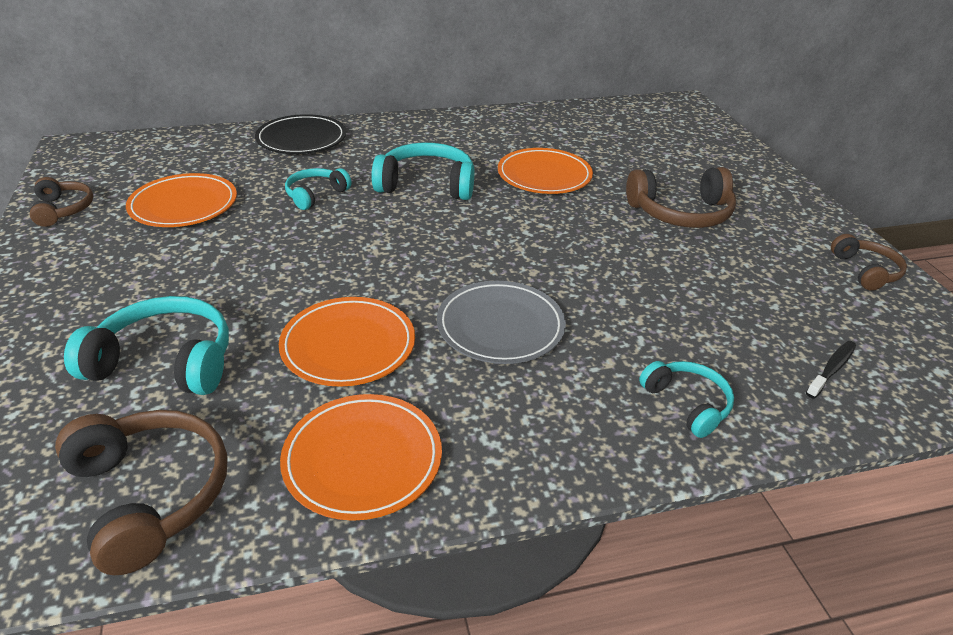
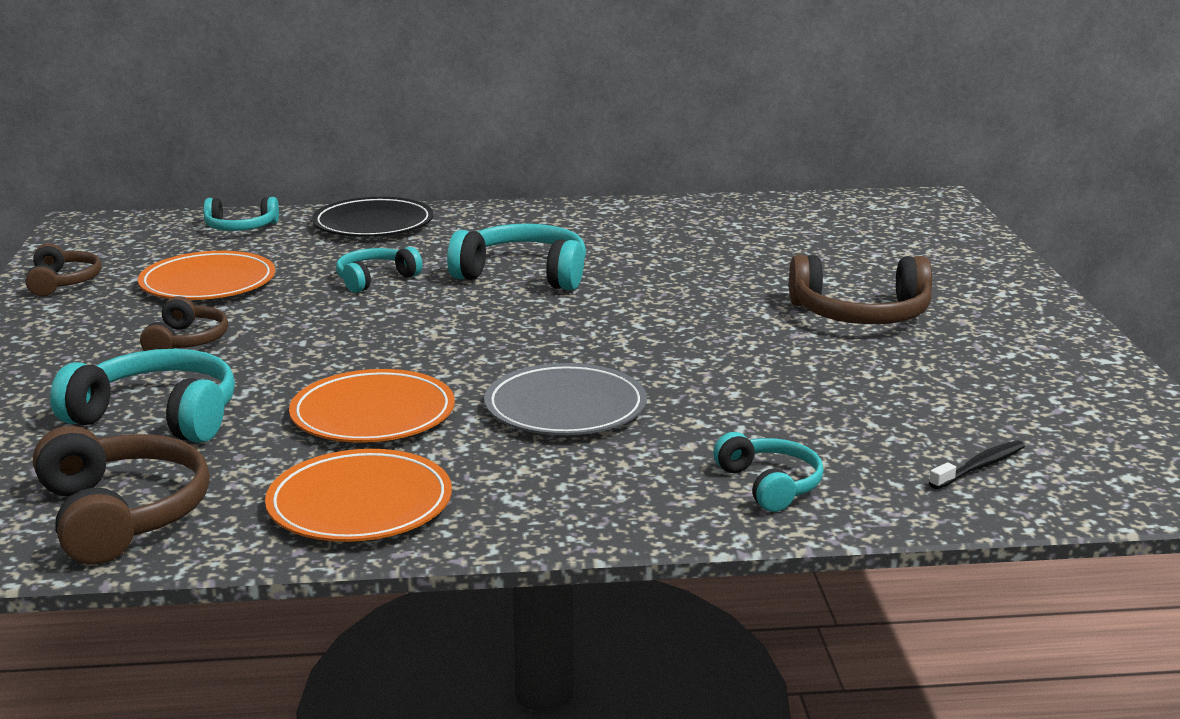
camera: 10 degrees right, 15 degrees down
orange plate [498,148,593,194] -> none
brown headphones [831,234,907,291] -> brown headphones moved to [140,296,228,351]
none -> turquoise headphones [204,197,279,231]

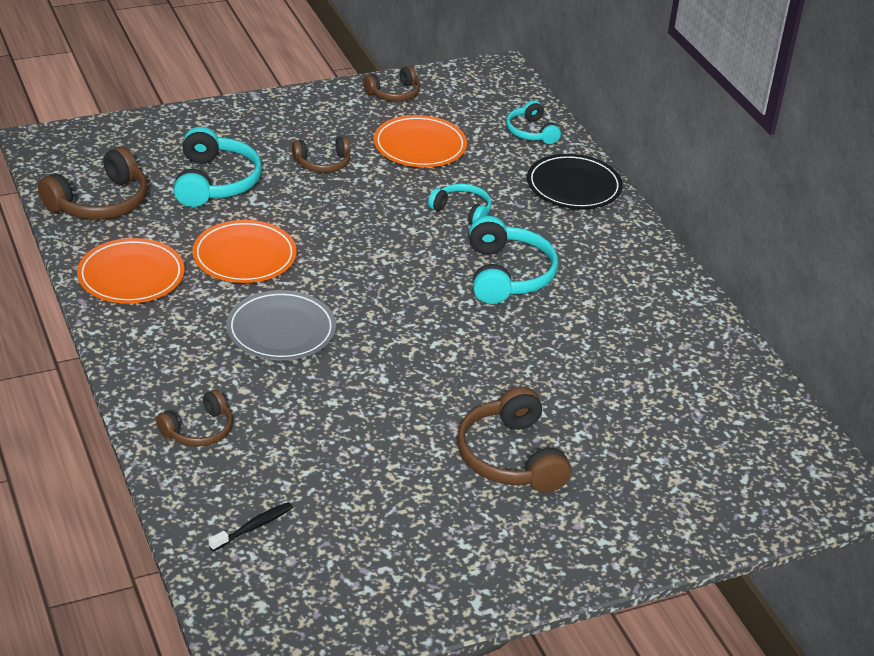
camera: 70 degrees right, 15 degrees up
turquoise headphones [713,432,824,512] -> brown headphones [156,389,233,447]
black toothbrush [929,440,1025,489] -> black toothbrush turned 75 degrees counterclockwise [209,502,293,551]

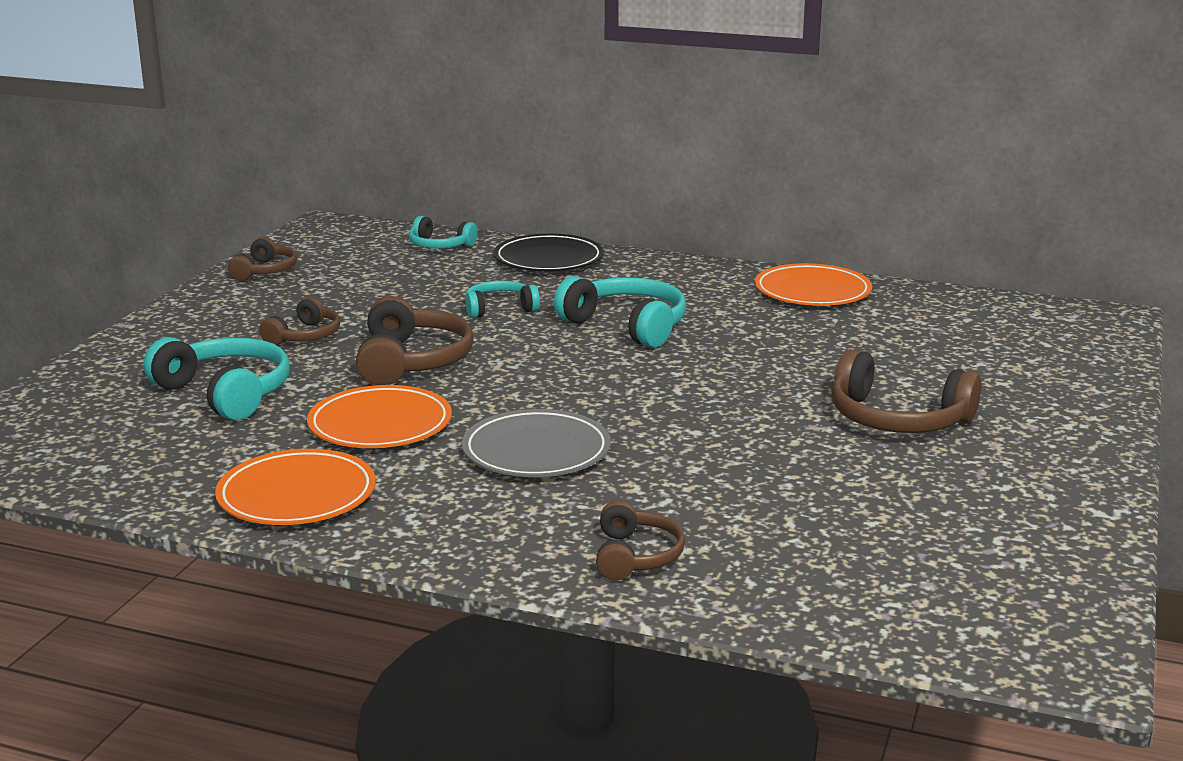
camera: 45 degrees left, 15 degrees down
brown headphones [38,146,147,220] -> brown headphones moved to [356,296,474,385]
black toothbrush [209,502,293,551] -> none
orange plate [374,115,467,167] -> orange plate moved to [754,263,872,306]

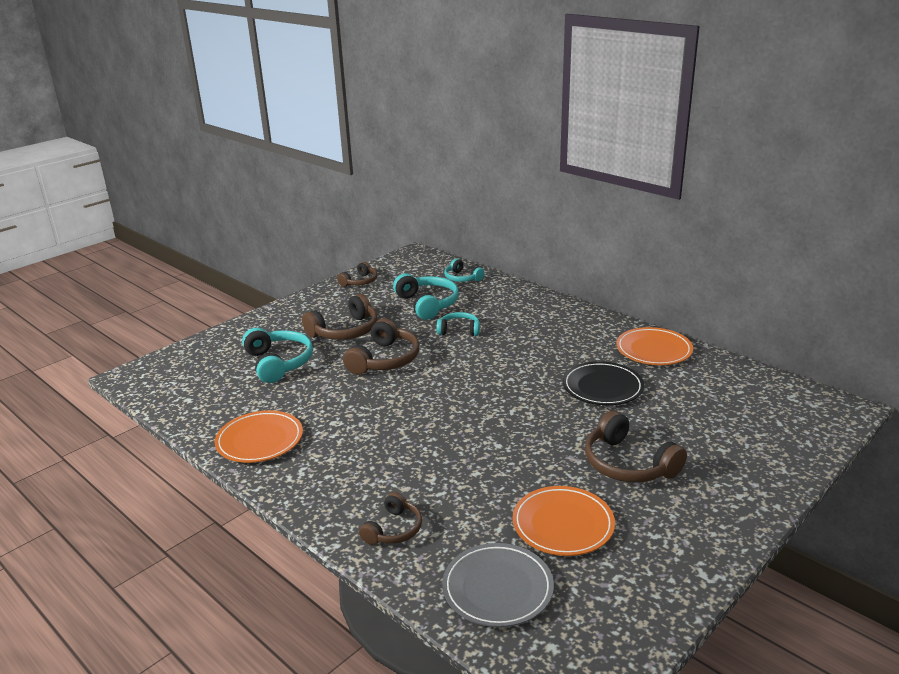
camera: 25 degrees right, 5 degrees up
brown headphones [259,297,340,345] -> brown headphones [302,294,378,340], size x1.66
orange plate [307,385,452,448] -> orange plate moved to [512,486,615,556]
grey plate [462,409,611,477] -> grey plate moved to [442,543,554,627]
black plate [494,233,604,271] -> black plate moved to [563,361,644,405]
turquoise headphones [554,276,686,348] -> turquoise headphones moved to [393,273,459,320]

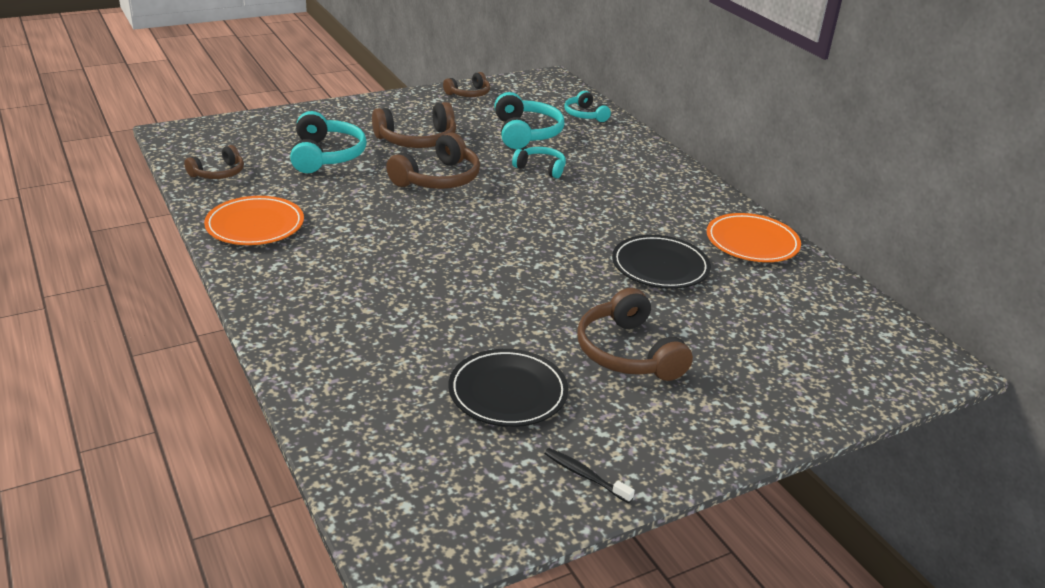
camera: 15 degrees right, 5 degrees up
brown headphones [359,492,422,545] -> brown headphones moved to [184,145,244,179]
grey plate [442,543,554,627] -> none
orange plate [512,486,615,556] -> black plate [448,349,568,427]
none -> black toothbrush [544,448,635,503]

